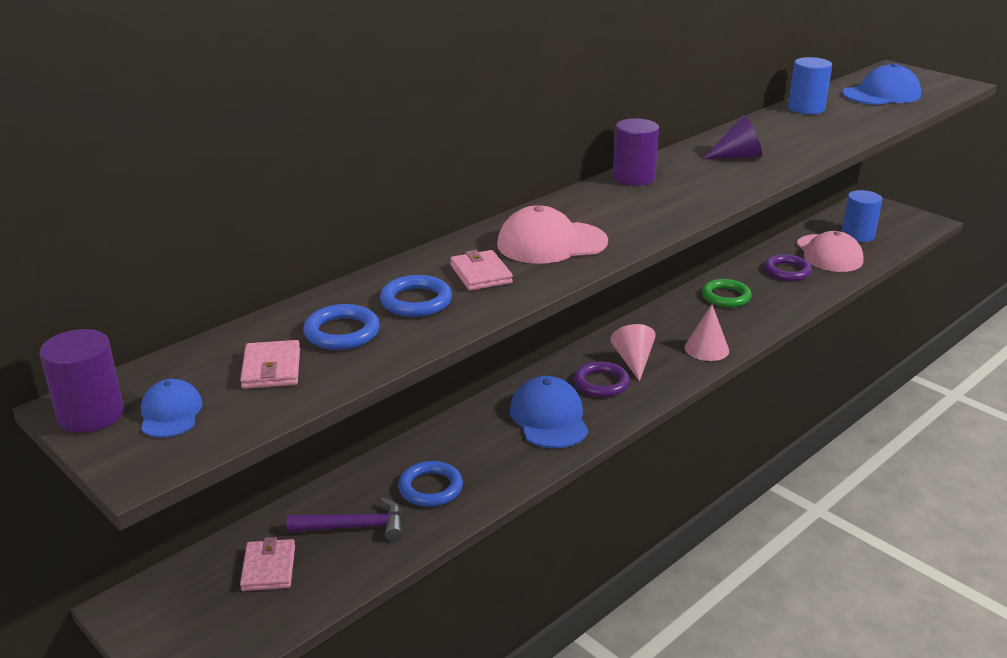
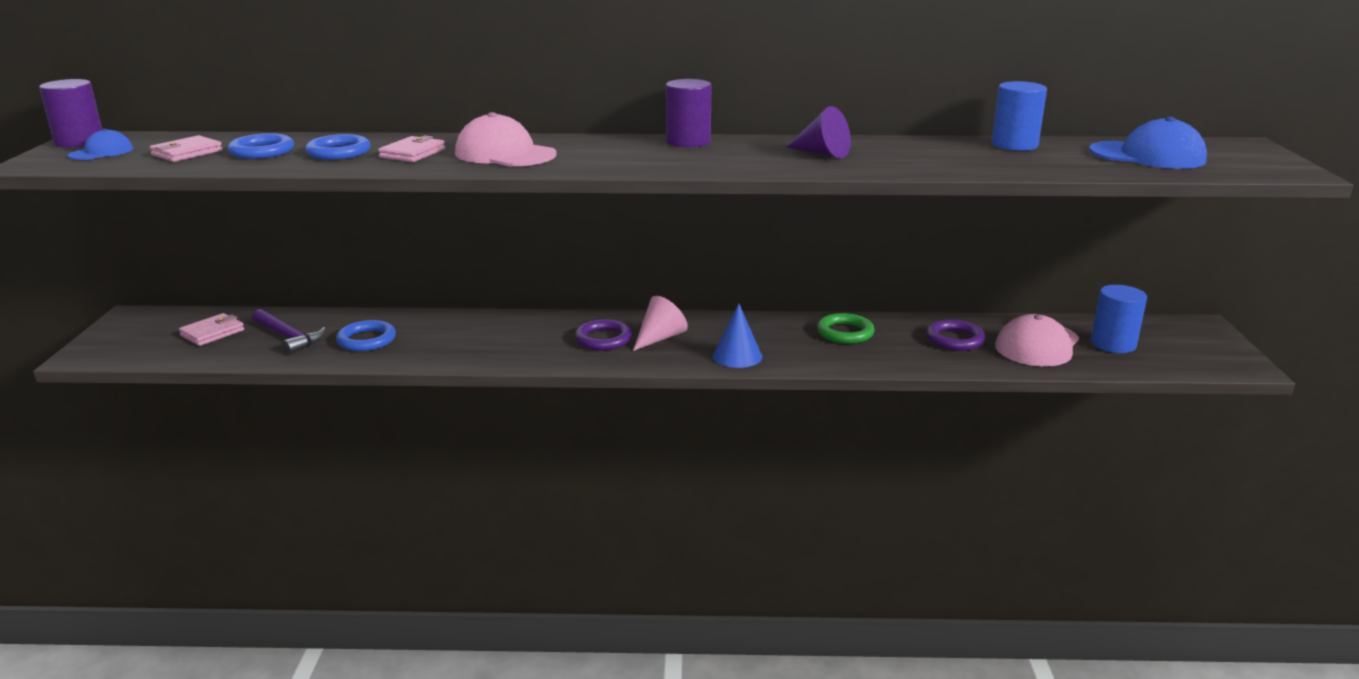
camera: 45 degrees right, 5 degrees down
blue cap [510,376,589,449] -> none
pink cone [685,305,729,361] -> blue cone [713,304,762,368]

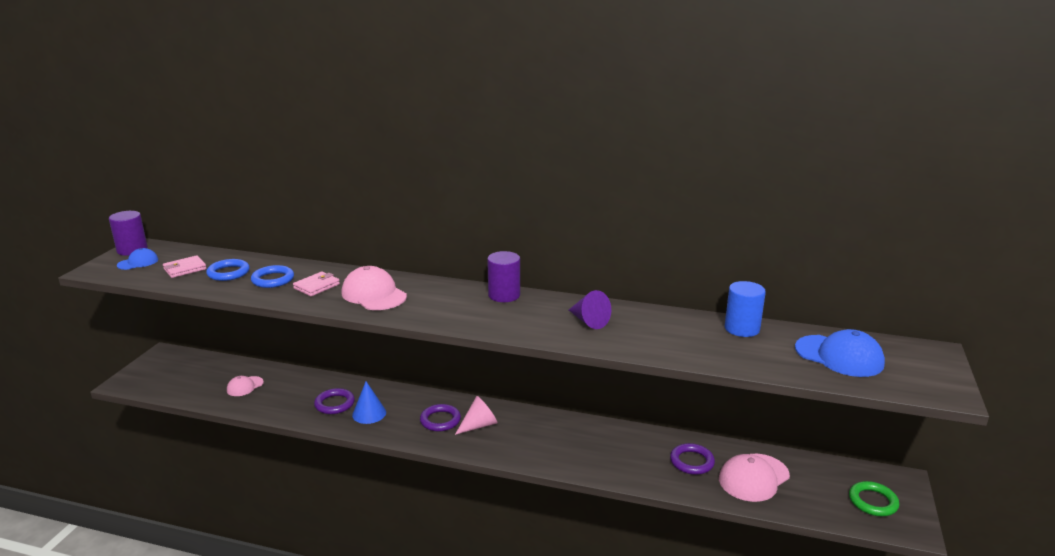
camera: 15 degrees right, 0 degrees up
pink wallet [179,313,244,346] -> none
purple hammer [252,309,326,354] -> pink cap [227,376,264,396]
blue ring [336,320,396,351] -> none
blue cone [713,304,762,368] -> blue cone moved to [352,381,386,424]
green ring [817,313,875,344] -> green ring moved to [849,481,899,516]
blue cylinder [1091,285,1147,353] -> none
none -> purple ring [314,388,355,414]

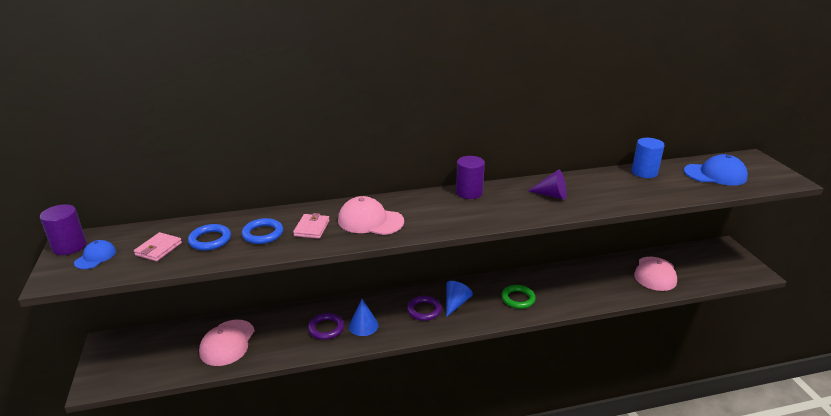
camera: 30 degrees left, 5 degrees up
pink cap [227,376,264,396] -> pink cap [199,320,255,366], size x1.78
pink cone [455,396,498,435] -> blue cone [446,281,473,317]
purple ring [670,443,715,475] -> none
green ring [849,481,899,516] -> green ring moved to [501,285,536,309]

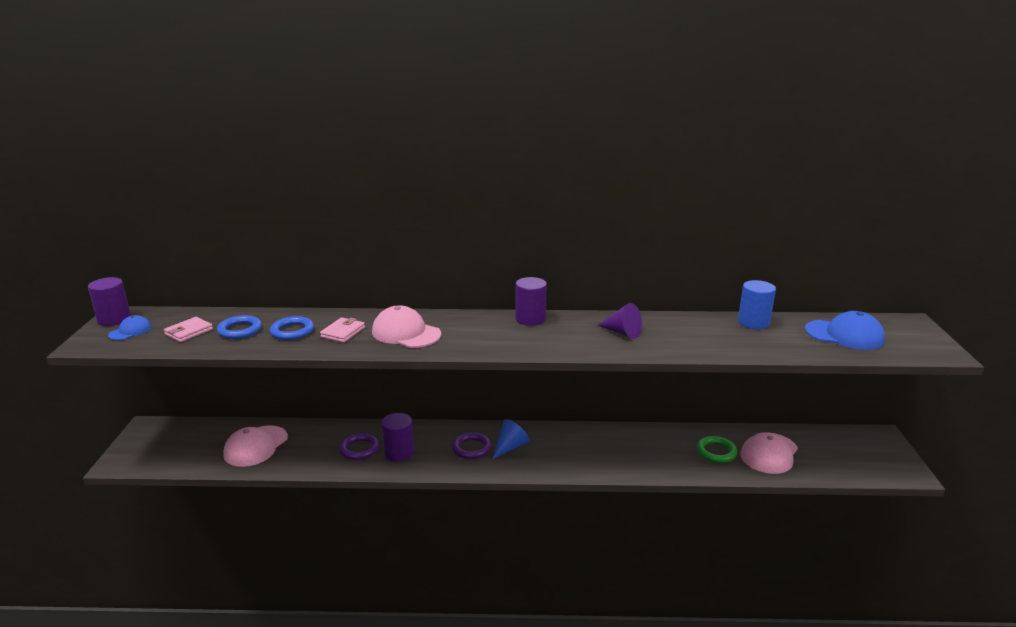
camera: 15 degrees right, 5 degrees down
blue cone [349,299,379,336] -> purple cylinder [381,413,414,462]
green ring [501,285,536,309] -> green ring moved to [696,436,737,463]

